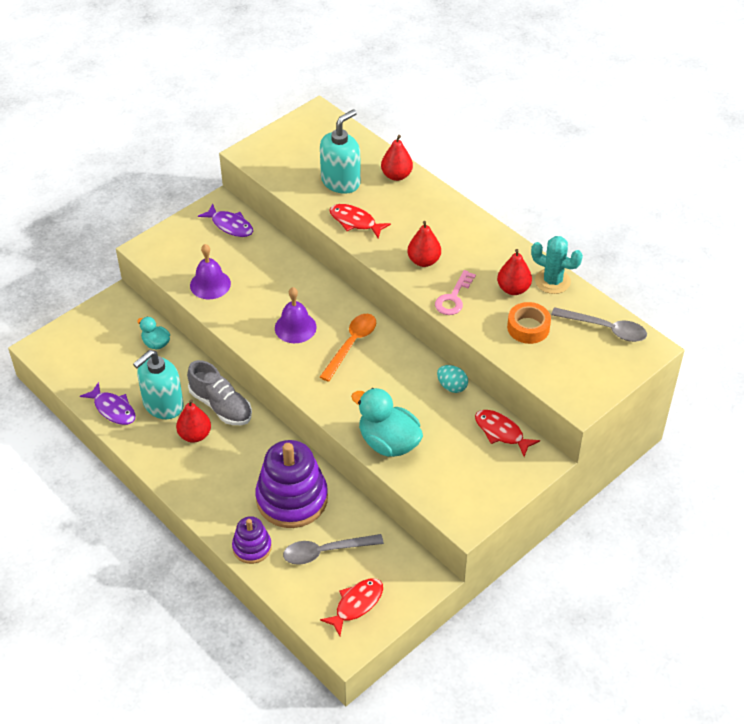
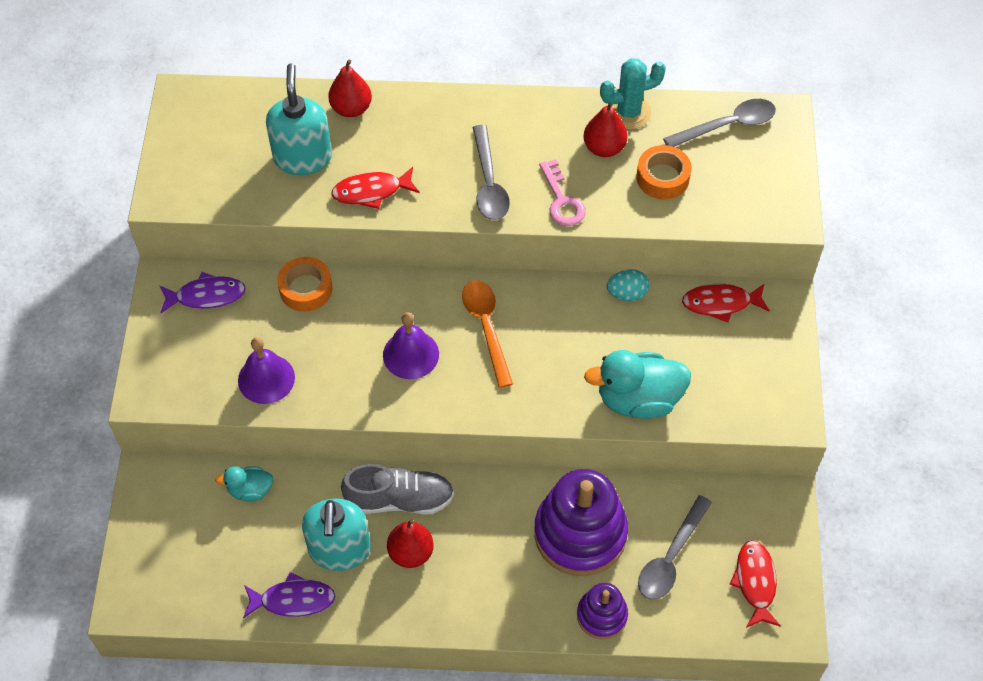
camera: 45 degrees left, 10 degrees up
red pear [408,221,441,267] -> grey spoon [473,125,510,220]
none -> orange tape [277,257,332,312]

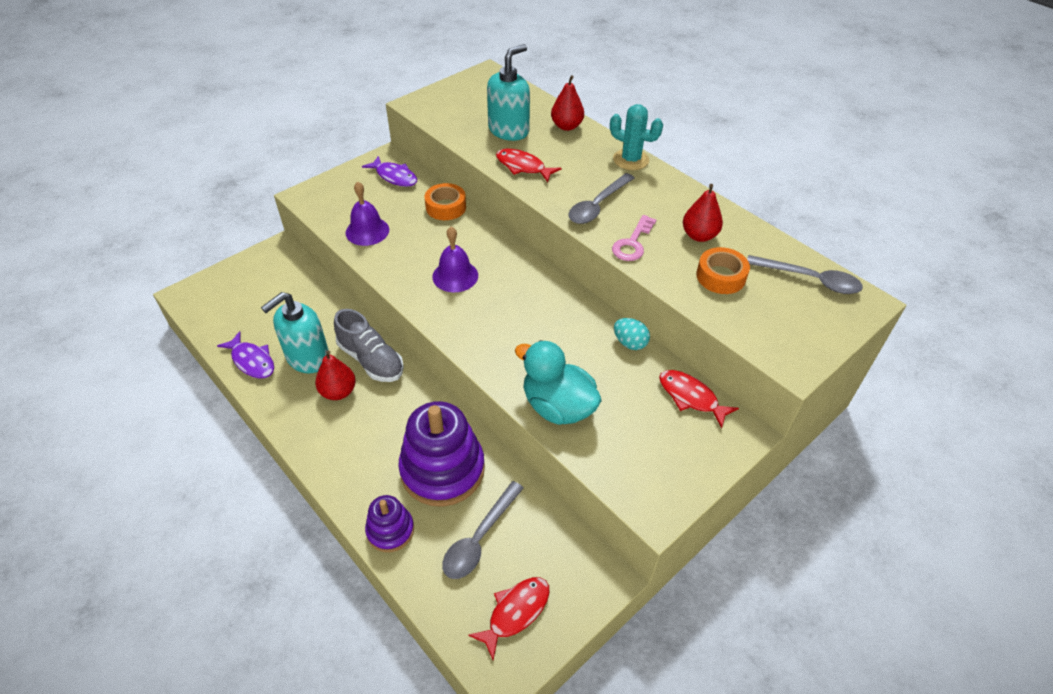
camera: 45 degrees right, 10 degrees down
turquoise duck [215,466,273,502] -> none
orange spoon [462,280,513,388] -> none
turquoise cactus [600,58,666,130] -> turquoise cactus moved to [610,104,663,170]
grey spoon [638,495,712,600] -> grey spoon turned 45 degrees counterclockwise [442,481,524,579]

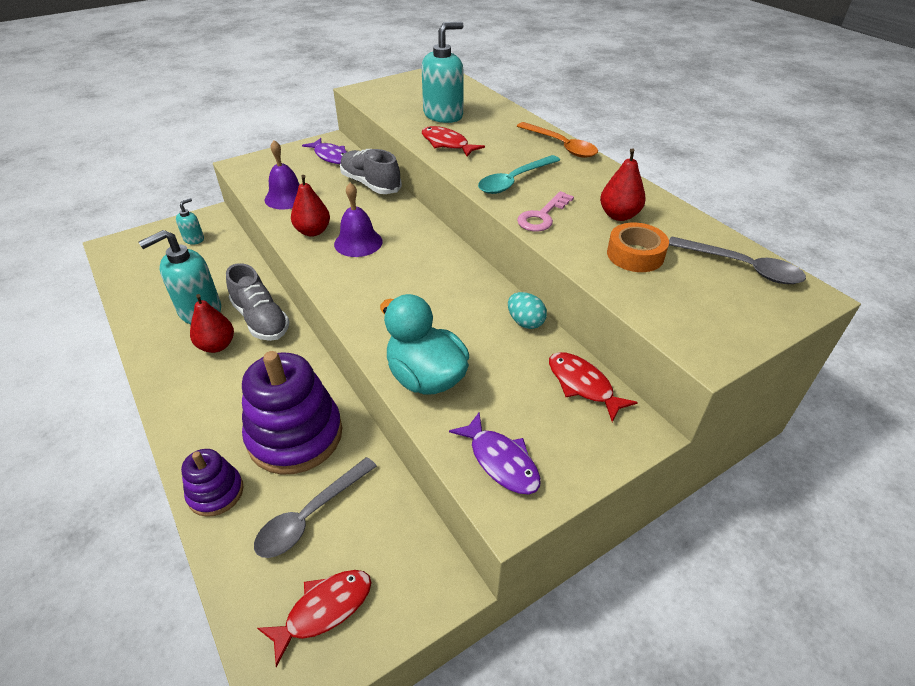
camera: 10 degrees right, 5 degrees down
purple fish [217,331,274,378] -> purple fish moved to [449,412,541,494]
orange tape [425,183,466,220] -> grey shoe [340,149,402,194]
red pear [551,75,584,131] -> red pear moved to [291,175,330,237]
grey spoon [569,173,634,224] -> turquoise spoon [478,155,560,194]
turquoise cactus [610,104,663,170] -> orange spoon [517,122,598,158]
none -> turquoise soap dispenser [176,198,204,245]

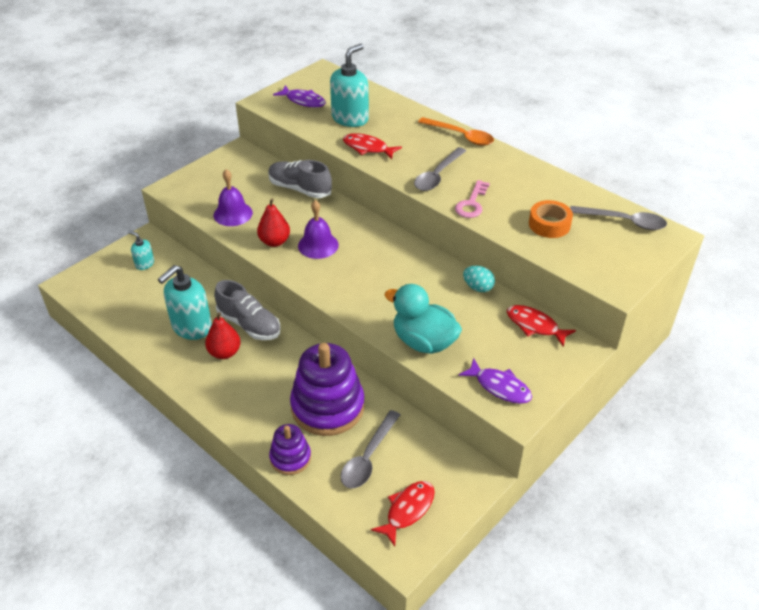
camera: 15 degrees left, 0 degrees up
turquoise soap dispenser [176,198,204,245] -> turquoise soap dispenser turned 75 degrees counterclockwise [128,231,154,270]
purple fish [302,138,347,164] -> purple fish moved to [273,85,326,107]
turquoise spoon [478,155,560,194] -> grey spoon [414,147,466,191]
red pear [600,148,645,221] -> none

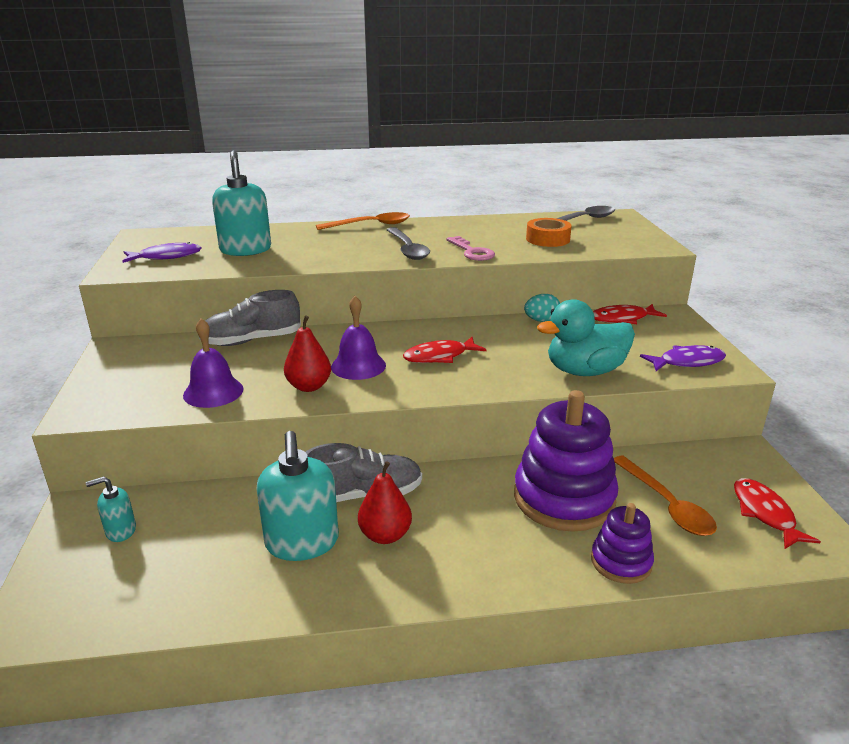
camera: 50 degrees left, 15 degrees down
grey spoon [340,410,400,489] -> orange spoon [614,456,717,536]
red fish [343,133,402,159] -> red fish moved to [403,337,486,363]

